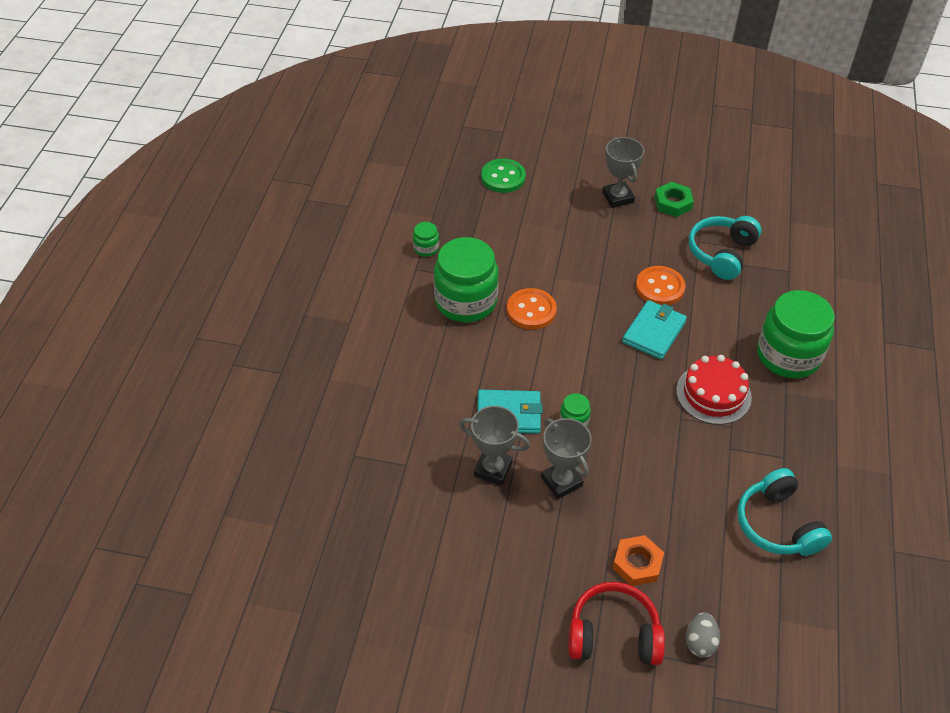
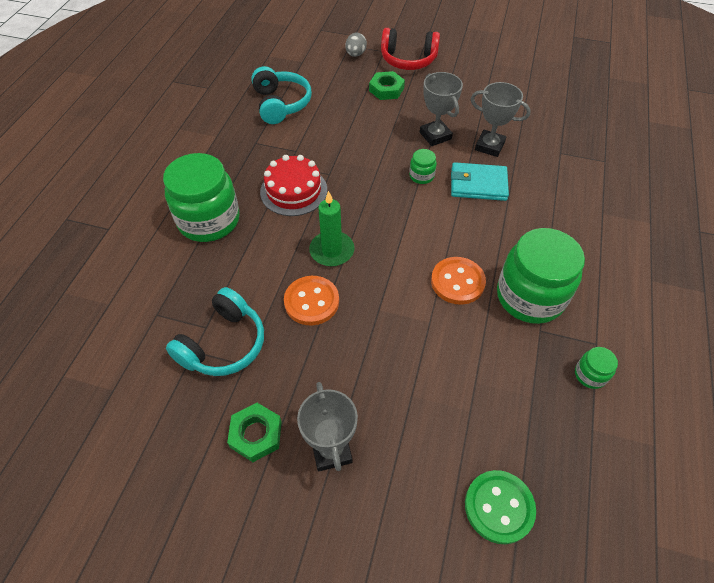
camera: 175 degrees left, 5 degrees up
orange nut [613,535,664,586] -> green nut [369,71,405,100]
turquoise wallet [622,300,687,359] -> green candle [309,191,355,266]

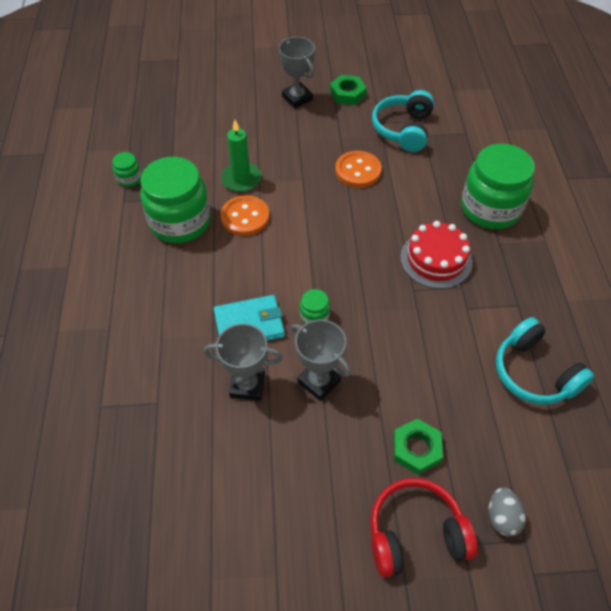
camera: 160 degrees right, 0 degrees up
green candle [309,191,355,266] -> green candle moved to [221,120,262,192]
green button [465,470,536,544] -> none

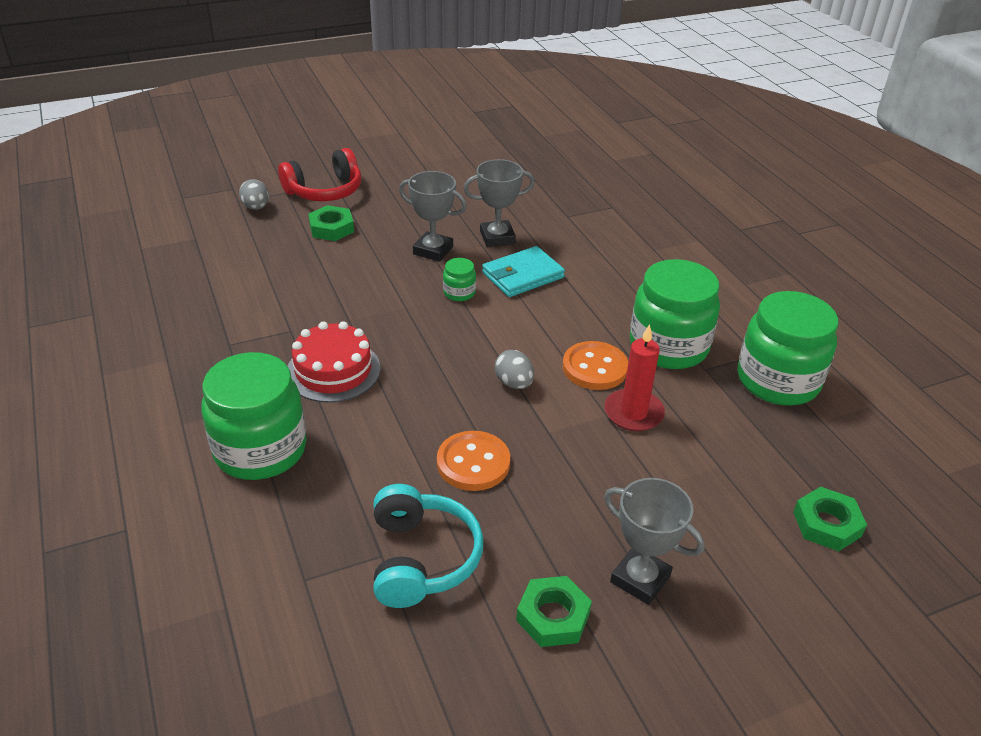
camera: 160 degrees right, 15 degrees down
green jar [112,152,142,187] -> green jar [738,291,838,406], size x2.32
green candle [221,120,262,192] -> red candle [604,324,665,431]
turquoise headphones [496,317,594,405] -> none
none -> grey egg [495,350,534,389]
none -> green nut [793,487,867,551]

